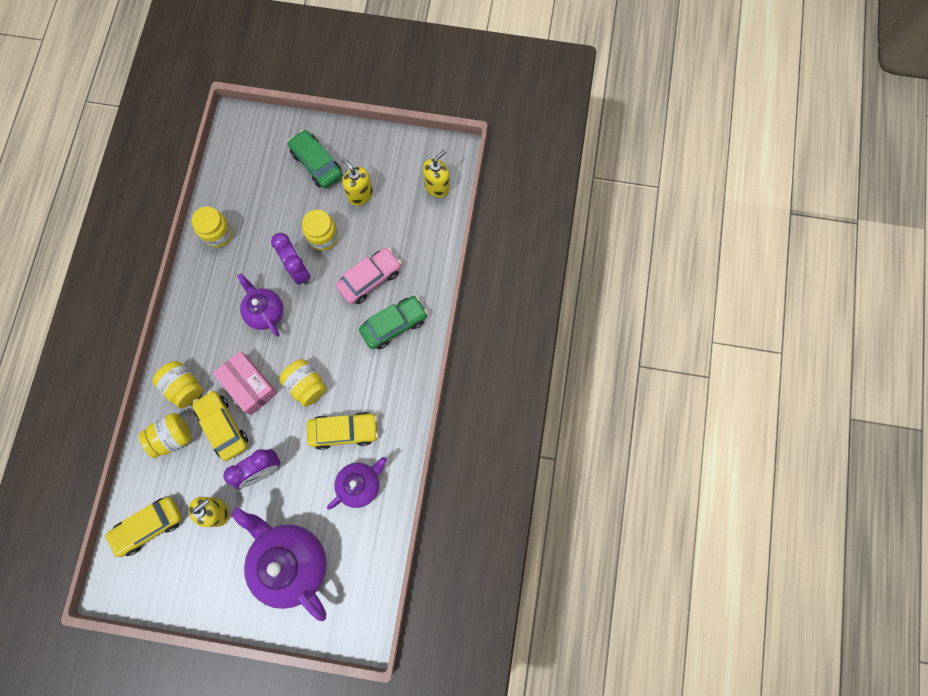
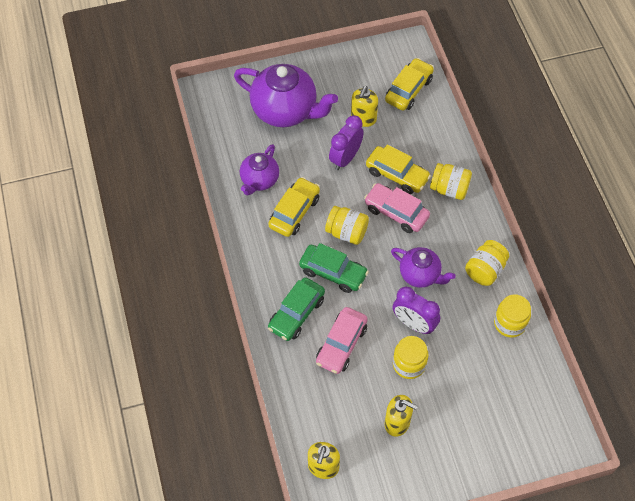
camera: 155 degrees right, 15 degrees down
yellow jar [139,413,191,458] -> yellow jar moved to [465,240,509,286]
pink box [213,351,278,415] -> pink car [364,183,430,233]
green car [287,129,342,188] -> green car moved to [299,243,369,293]
yellow car [307,412,378,450] -> yellow car turned 150 degrees clockwise [268,177,320,237]

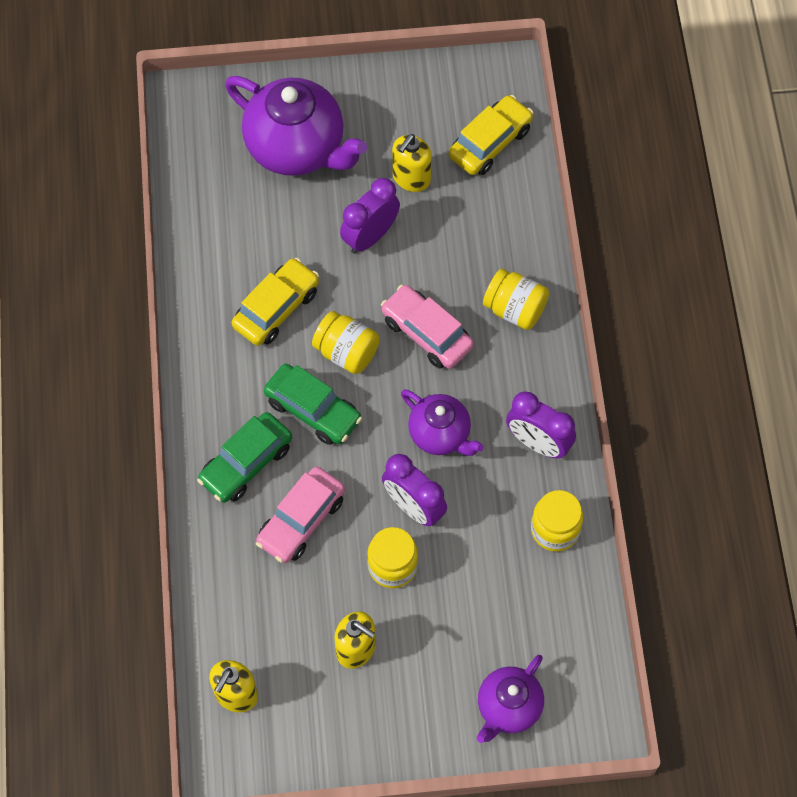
camera: 10 degrees right, 5 degrees up
purple teapot [240,144,279,196] -> purple teapot moved to [477,655,544,743]
yellow car [366,144,431,194] -> none
yellow jar [465,240,509,286] -> purple clock [506,392,576,458]

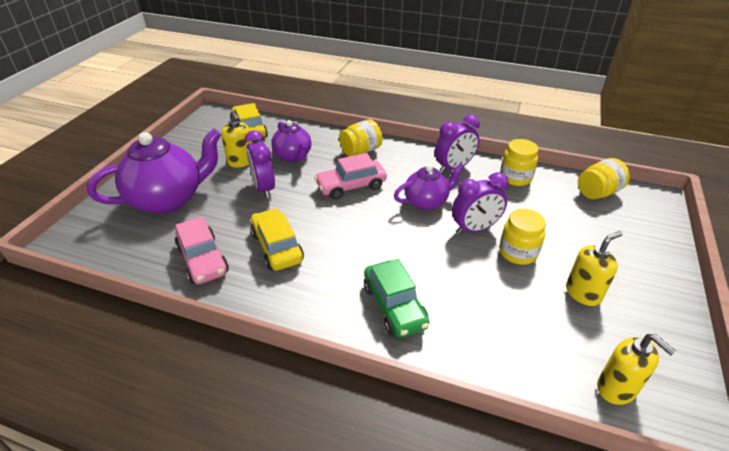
camera: 65 degrees left, 25 degrees down
pink car [256,467,345,563] -> pink car moved to [175,216,229,284]
green car [264,364,362,445] -> none
yellow jar [312,311,380,374] -> yellow jar moved to [578,158,630,199]
purple teapot [477,655,544,743] -> purple teapot moved to [271,120,312,162]

